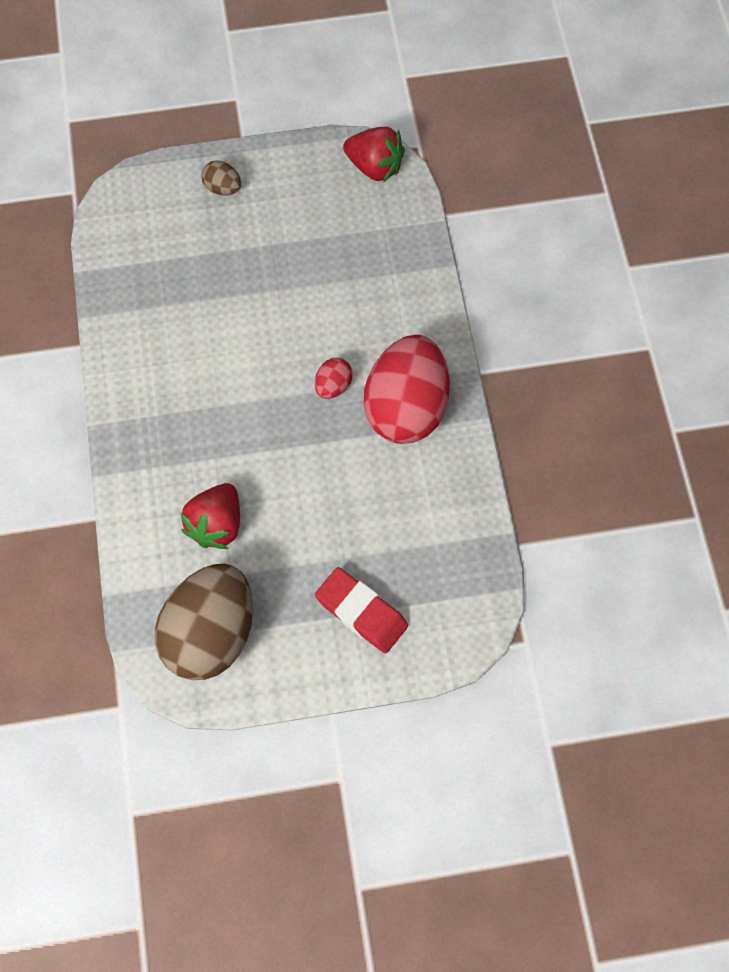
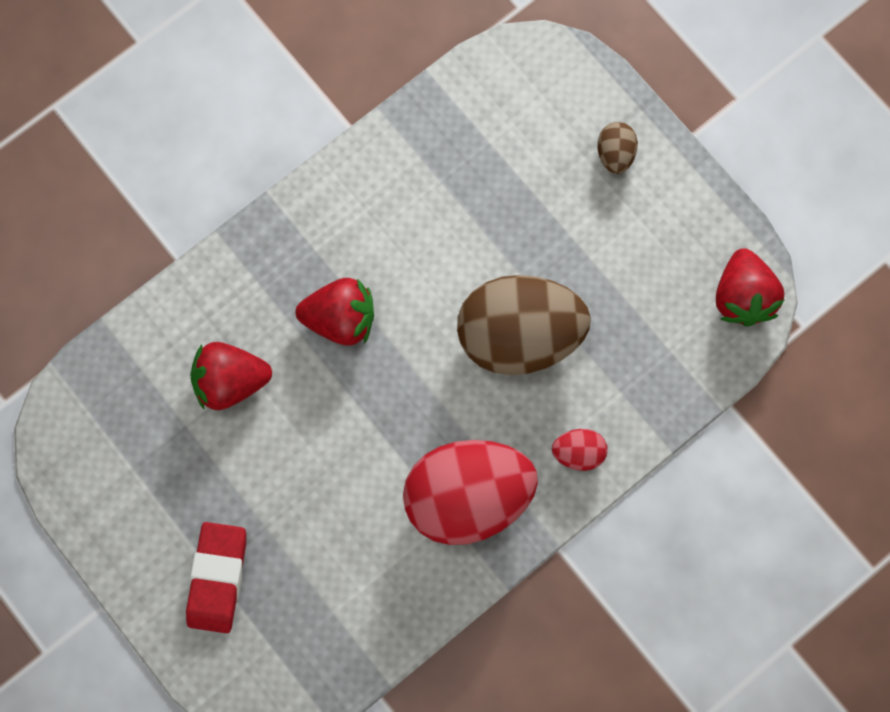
camera: 60 degrees right, 10 degrees up
brown egg [155,564,253,680] -> brown egg moved to [457,275,591,375]
red egg [315,358,353,399] -> red egg moved to [552,429,608,471]
none -> red strawberry [295,278,374,346]

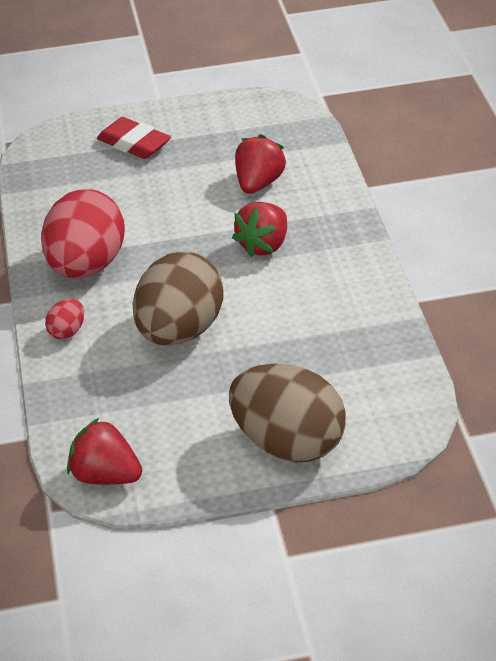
camera: 120 degrees right, 35 degrees down
brown egg [597,122,638,174] -> brown egg [229,364,346,462], size x2.38

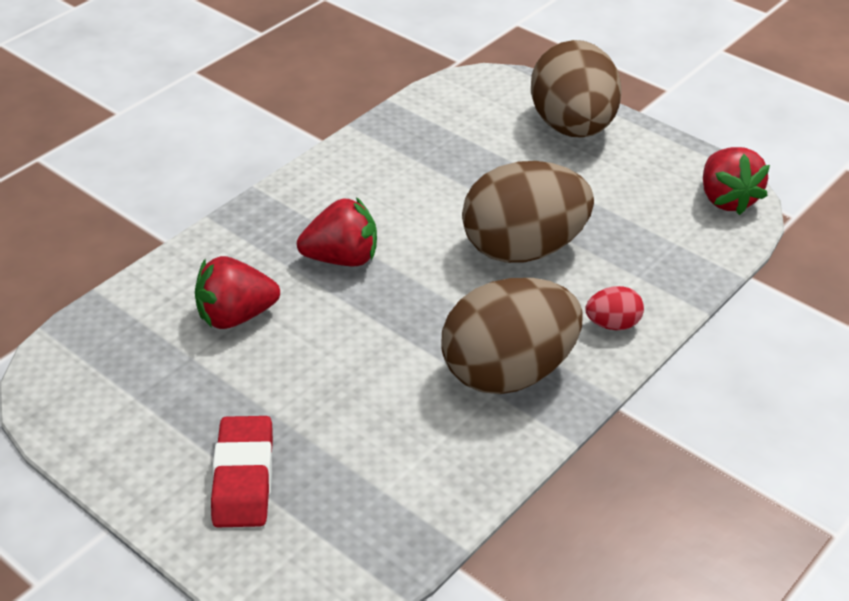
camera: 130 degrees left, 0 degrees up
red egg [41,189,125,278] -> brown egg [441,278,583,394]

